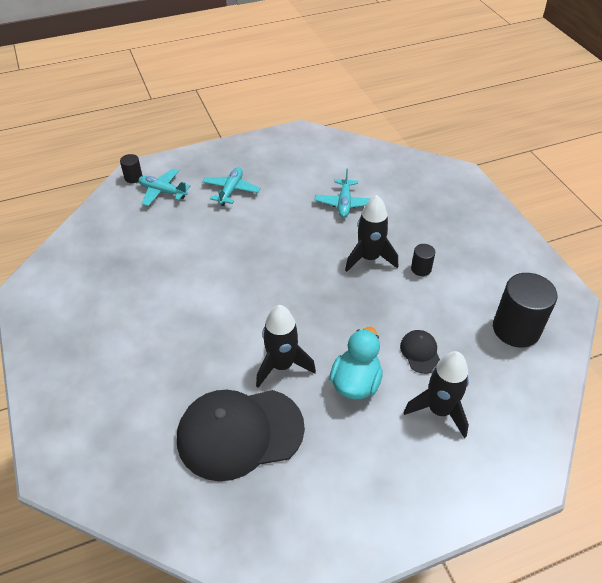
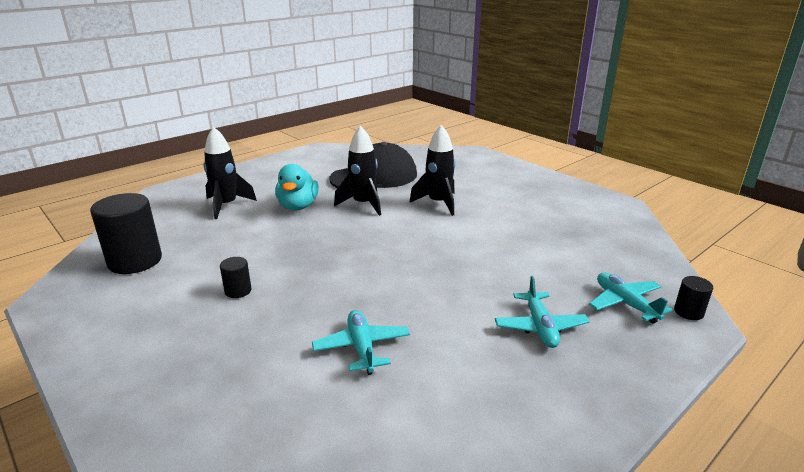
camera: 160 degrees right, 20 degrees down
turquoise plane [138,169,191,206] -> turquoise plane turned 120 degrees counterclockwise [589,273,672,324]
black rocket [345,195,398,272] -> black rocket moved to [409,125,456,216]
black cap [400,330,440,374] -> none

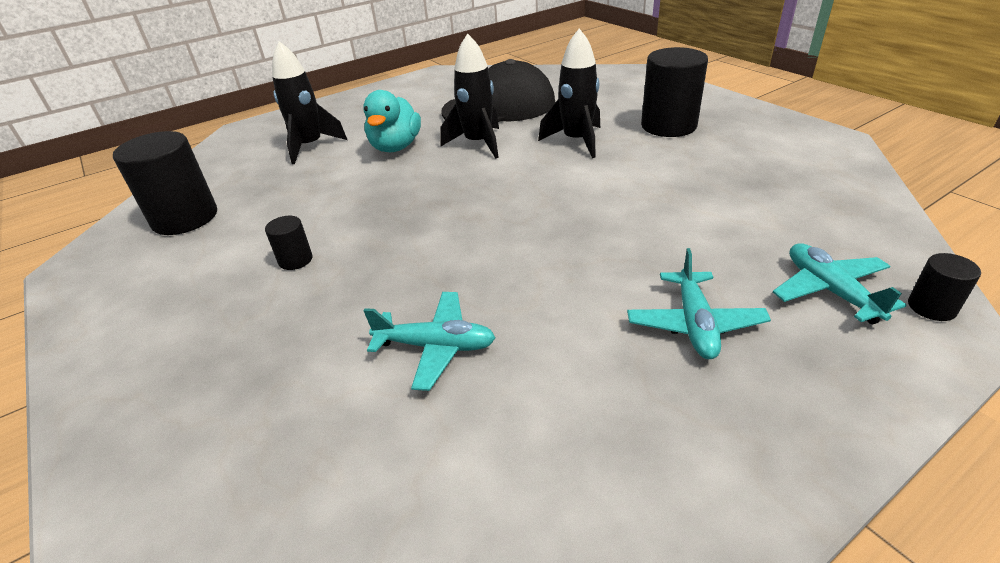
camera: 10 degrees right, 10 degrees up
turquoise plane [312,310,410,375] -> turquoise plane turned 105 degrees clockwise [363,292,496,391]
none -> black cylinder [641,47,708,137]

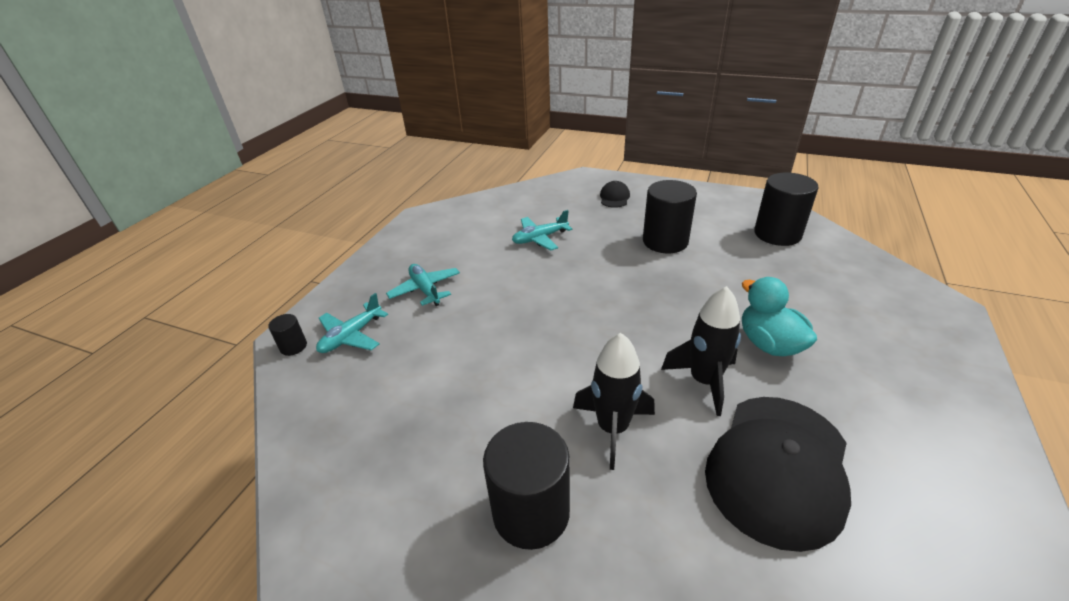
camera: 145 degrees right, 0 degrees up
black cylinder [265,215,312,270] -> black cylinder [643,180,697,253], size x2.12
black rocket [272,41,347,164] -> none
turquoise plane [773,243,906,324] -> turquoise plane turned 90 degrees clockwise [316,293,388,353]
none -> black cap [600,181,630,208]

